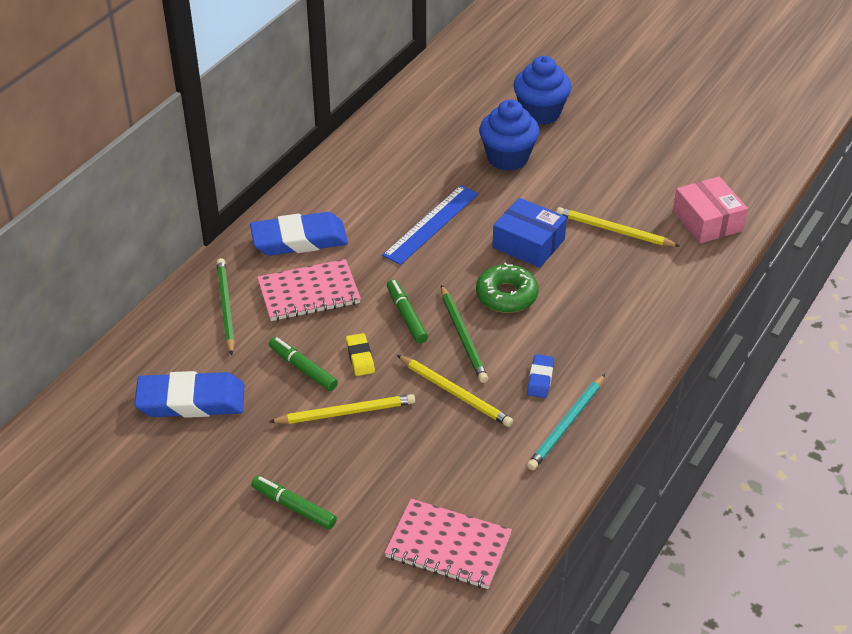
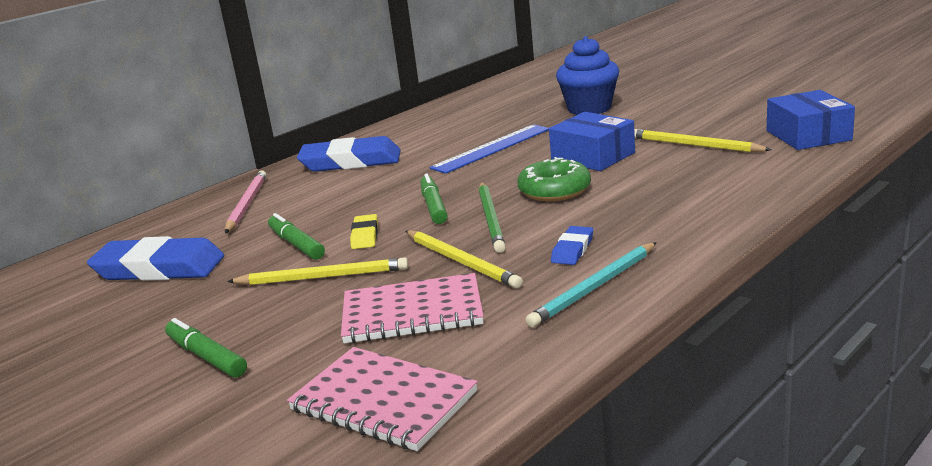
camera: 15 degrees right, 20 degrees down
green pencil [216,258,235,355] -> pink pencil [225,170,267,234]
pink notebook [257,259,361,321] -> pink notebook moved to [341,273,484,343]
blue cupcake [513,56,572,125] -> none
pink box [673,176,748,243] -> blue box [767,90,855,150]

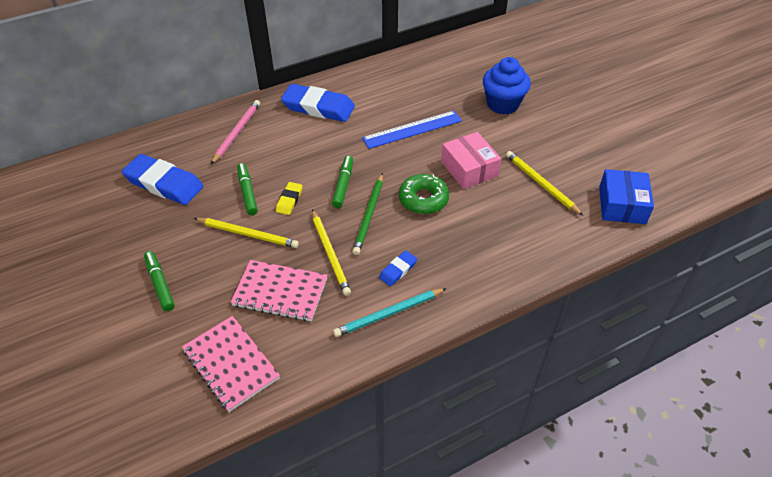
camera: 15 degrees right, 25 degrees up
blue box [549,112,635,171] -> pink box [441,132,501,189]

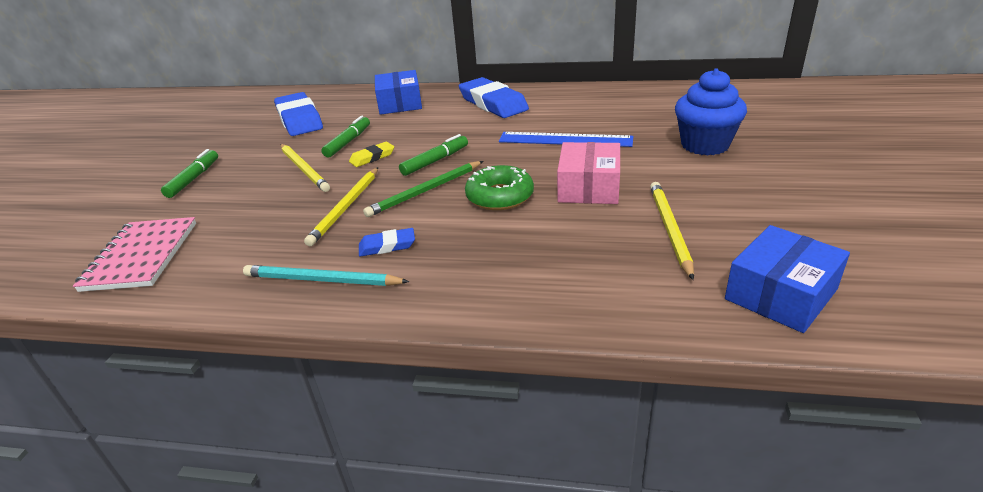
camera: 40 degrees right, 15 degrees down
pink pencil [211,100,260,165] -> blue box [375,70,422,115]
pink notebook [231,260,327,322] -> none

